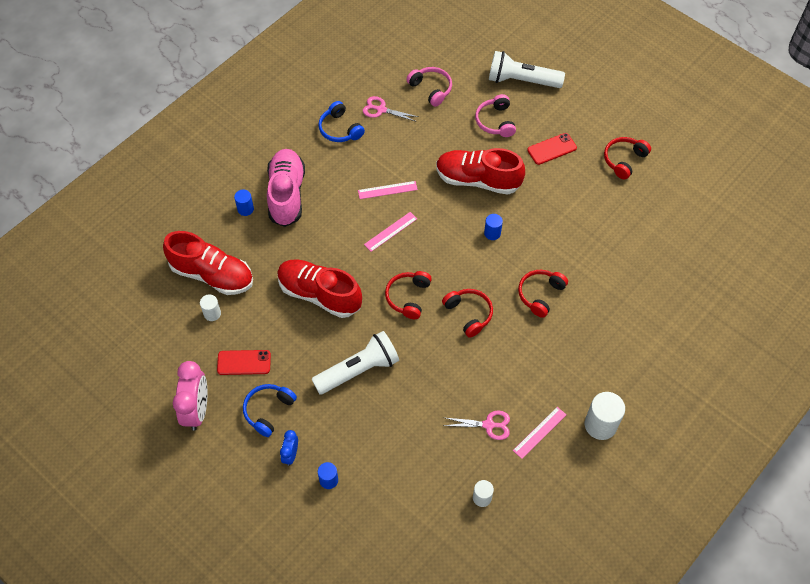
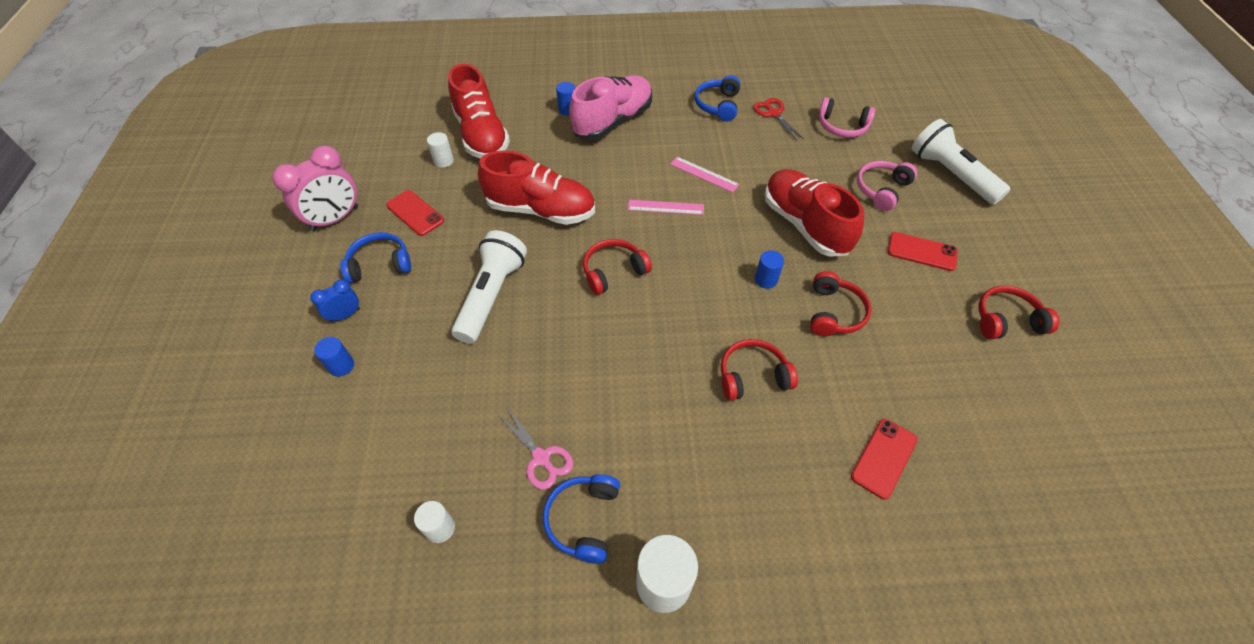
camera: 45 degrees right, 5 degrees down
red shoe [277,259,362,318] -> red shoe turned 120 degrees clockwise [478,151,595,225]
white flashlight [312,331,399,394] -> white flashlight turned 90 degrees counterclockwise [451,230,527,344]
pink scissors [363,96,418,122] -> red scissors [753,98,804,141]
pink headphones [406,67,452,107] -> pink headphones turned 105 degrees clockwise [818,97,876,138]
red headphones [442,289,493,338] -> red headphones moved to [810,271,872,336]
pink ruler [513,407,566,459] -> blue headphones [543,474,620,564]
none -> red phone [851,419,918,499]

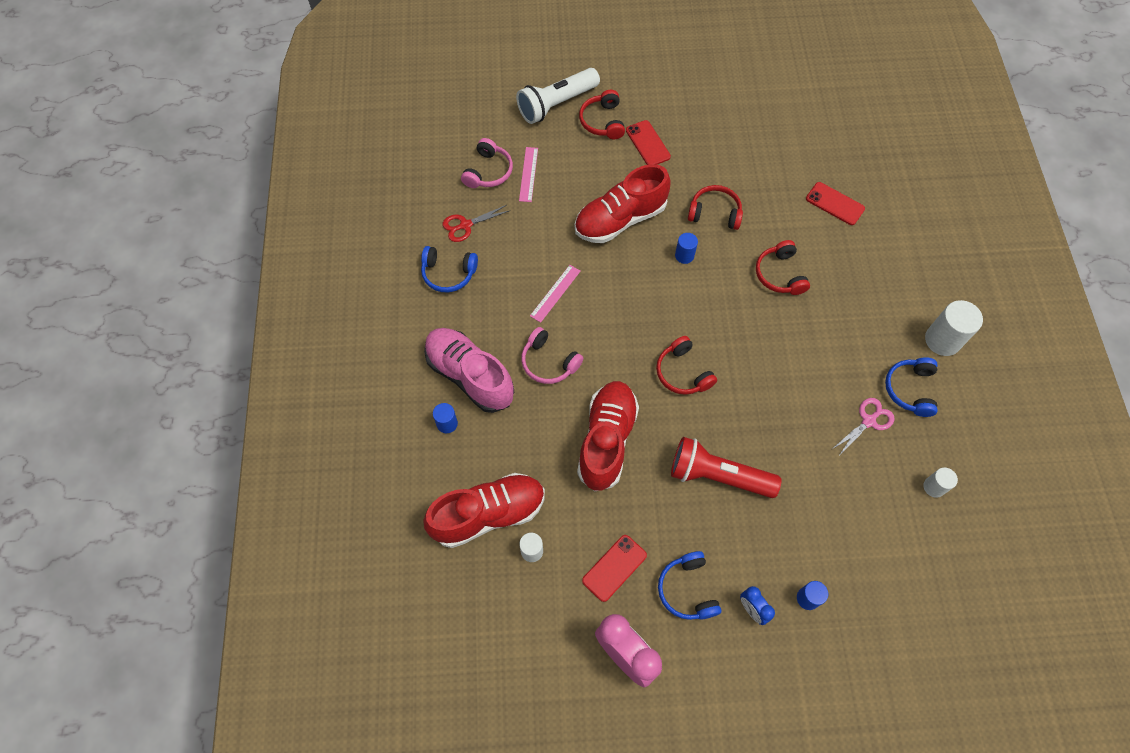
camera: 90 degrees left, 10 degrees up
white flashlight [451,230,527,344] -> red flashlight [671,437,782,498]
blue headphones [543,474,620,564] -> blue headphones turned 90 degrees clockwise [885,357,938,417]
pink ruler [628,200,704,215] -> pink ruler moved to [519,147,538,202]
pink headphones [857,161,917,211] -> pink headphones moved to [521,327,583,384]
red phone [888,232,958,271] -> red phone turned 45 degrees counterclockwise [626,120,671,165]
red headphones [978,286,1060,339] -> red headphones moved to [579,90,625,139]

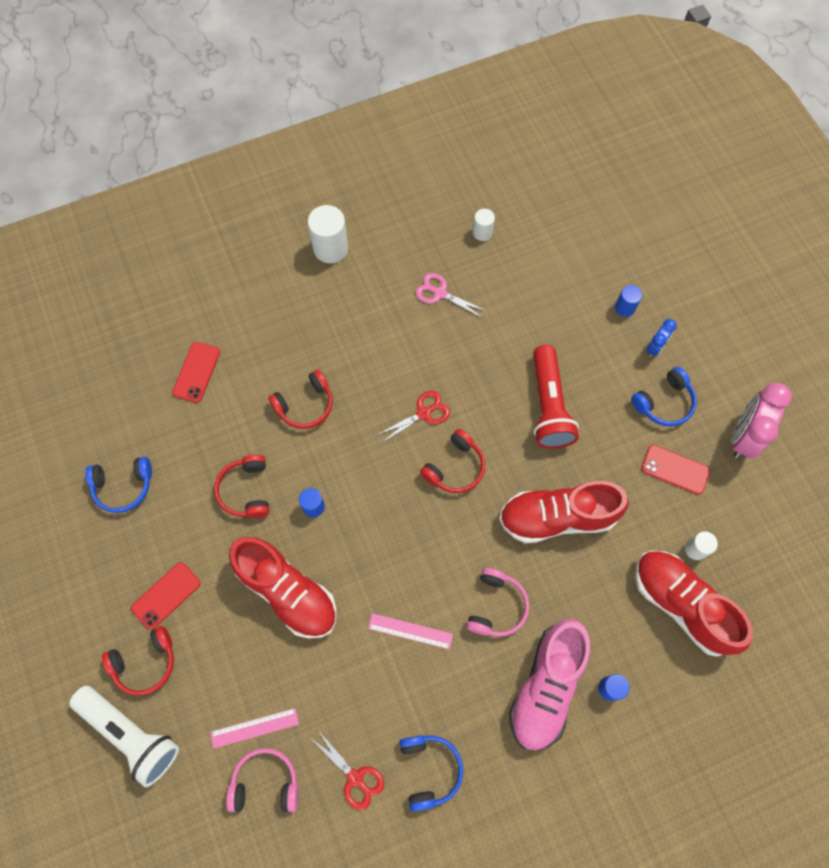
camera: 110 degrees left, 5 degrees up
blue headphones [885,357,938,417] -> blue headphones moved to [85,457,152,513]
none -> red scissors [377,391,450,443]

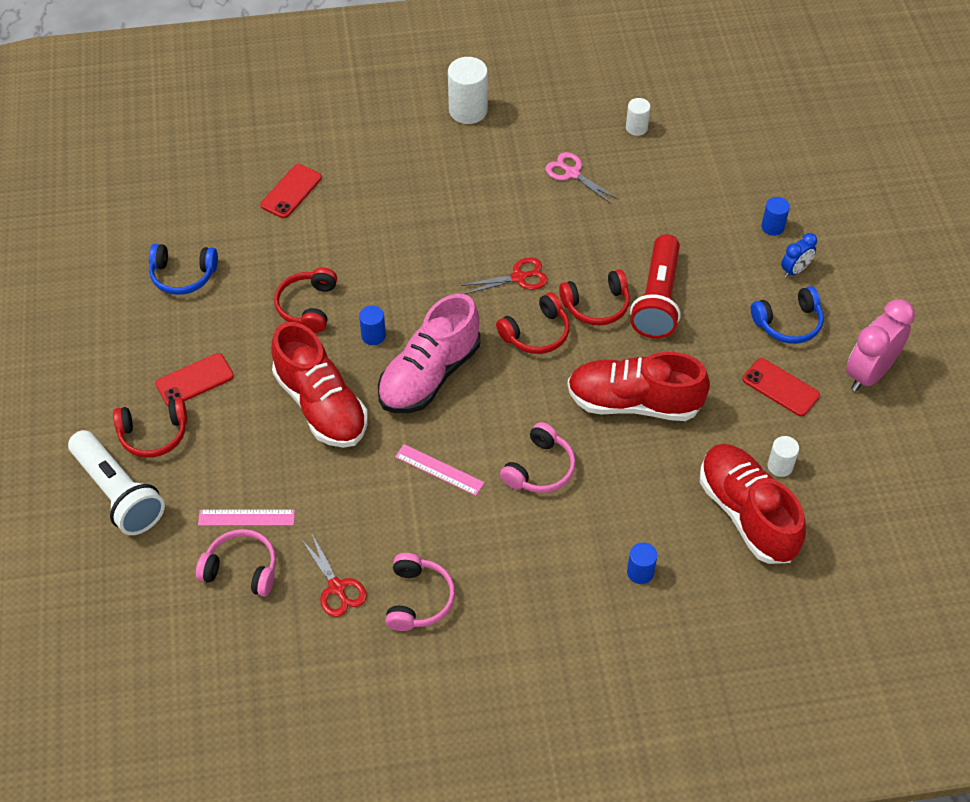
camera: 15 degrees right, 15 degrees down
red headphones [268,370,333,429] -> red headphones moved to [559,269,630,326]
blue headphones [399,735,463,811] -> pink headphones [385,553,455,631]
pink shoe [509,619,590,751] -> pink shoe moved to [378,294,480,413]

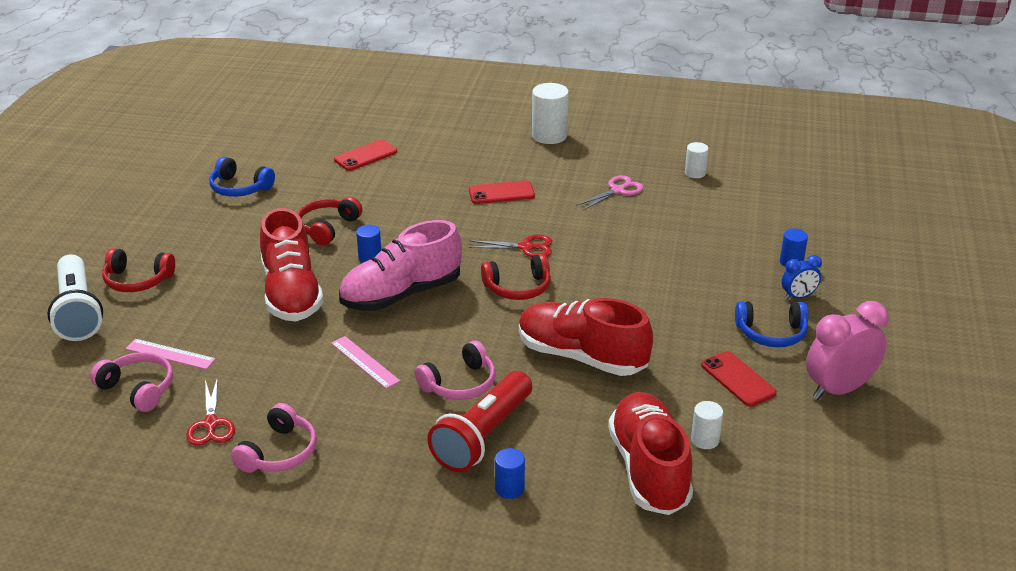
camera: 20 degrees right, 20 degrees down
red phone [155,353,234,406] -> red phone moved to [469,180,535,204]
pink scissors [546,152,618,204] -> pink scissors turned 75 degrees clockwise [576,175,644,210]
red headphones [559,269,630,326] -> none
red flashlight [630,234,681,339] -> red flashlight moved to [427,371,532,472]

